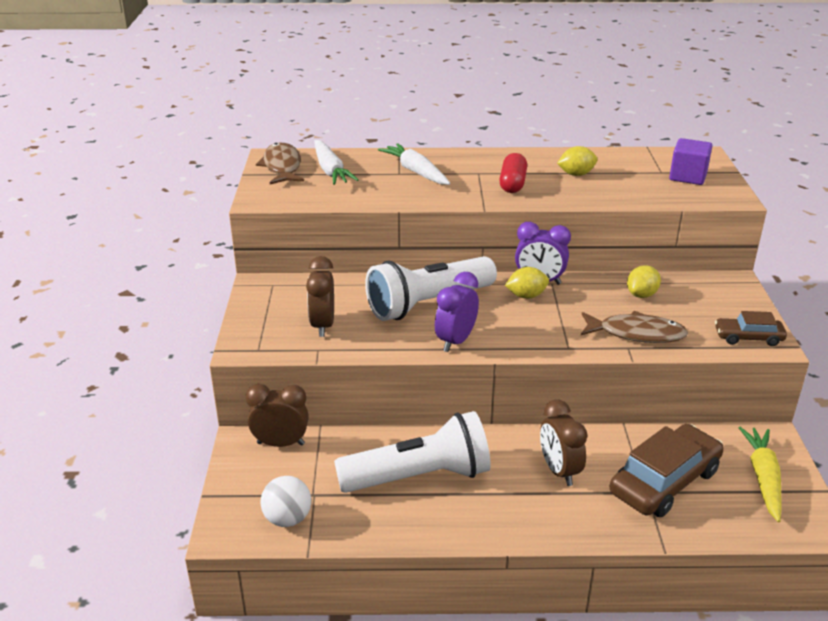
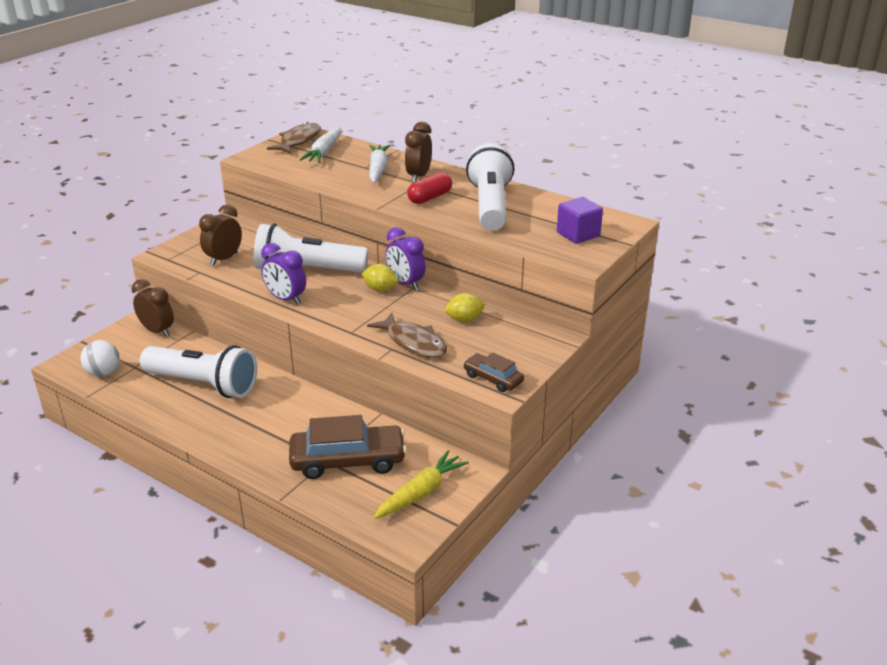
camera: 35 degrees right, 0 degrees up
purple clock [435,272,479,352] -> purple clock turned 120 degrees counterclockwise [261,243,306,305]
brown clock [540,400,587,486] -> brown clock moved to [405,122,432,183]
yellow lemon [557,146,598,176] -> white flashlight [466,143,515,230]

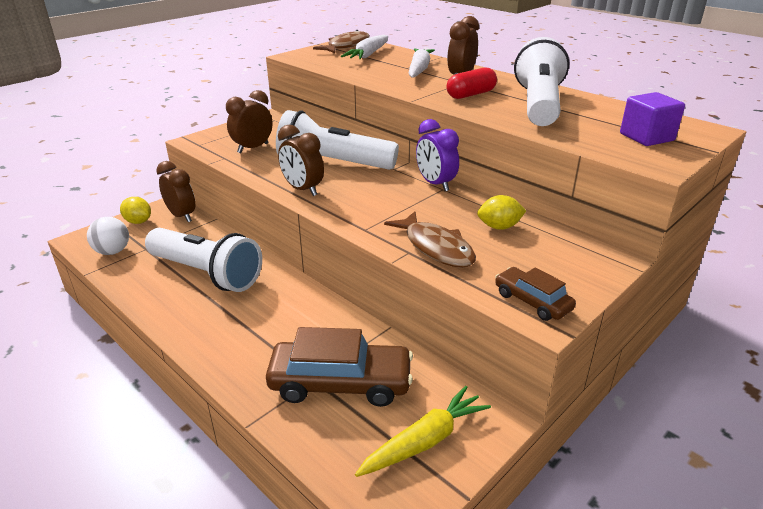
camera: 10 degrees right, 0 degrees up
purple clock [261,243,306,305] -> brown clock [278,125,324,196]
yellow lemon [361,264,398,292] -> yellow lemon moved to [120,197,151,224]

